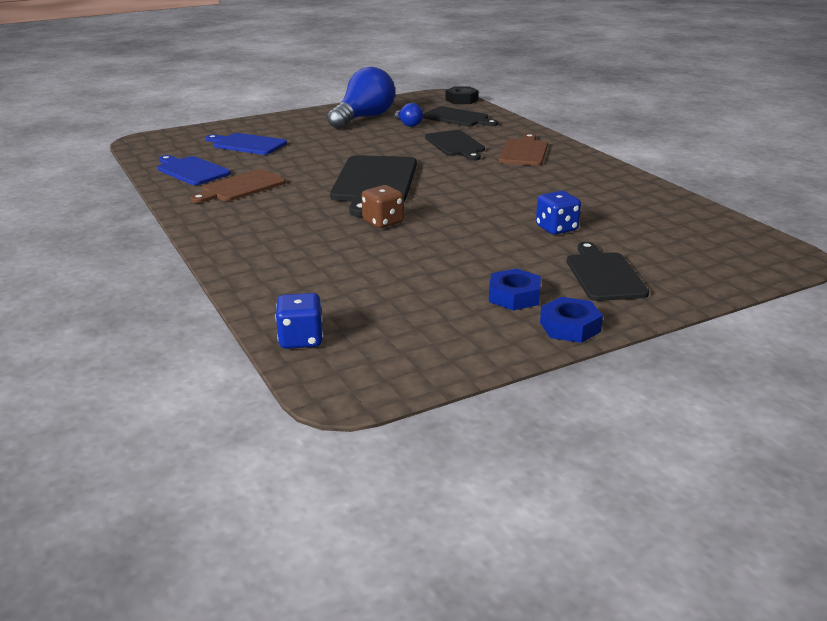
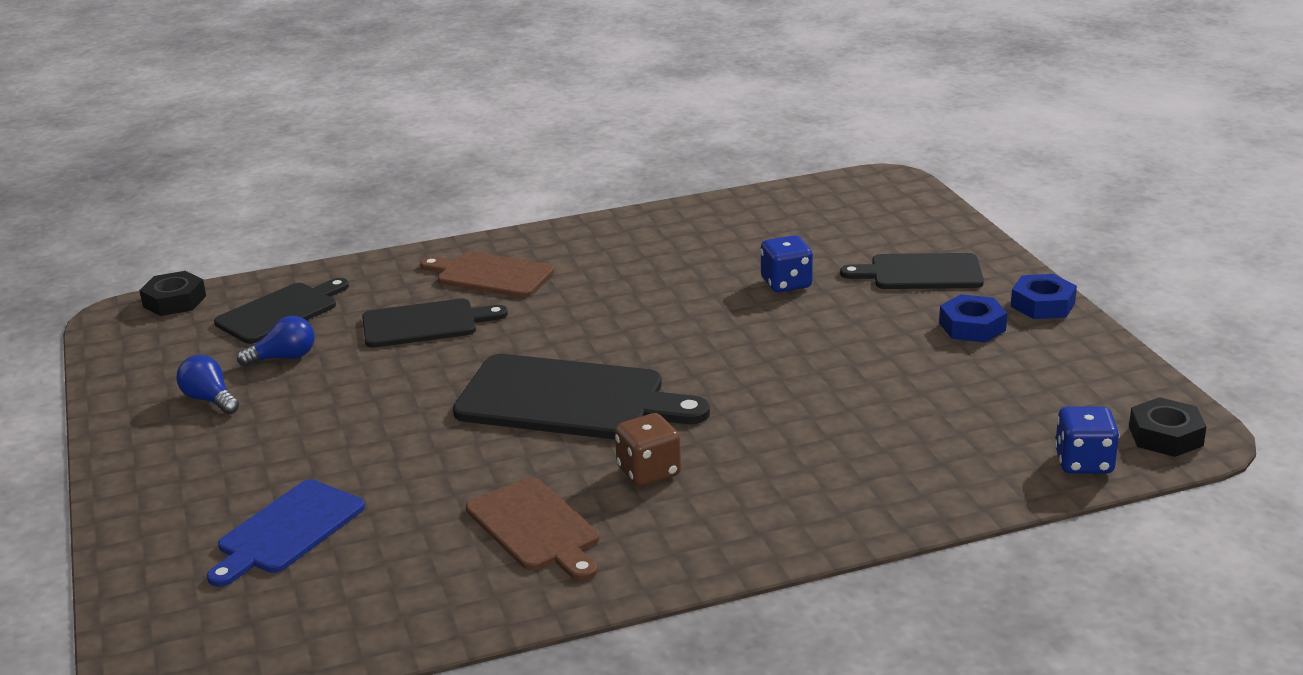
camera: 80 degrees left, 0 degrees up
blue cutting board [158,155,231,185] -> none
blue light bulb [327,67,395,129] -> blue light bulb [176,355,239,415], size x0.47
brown dice [361,185,404,228] -> brown dice moved to [615,413,681,486]
none -> black nut [1129,397,1207,457]

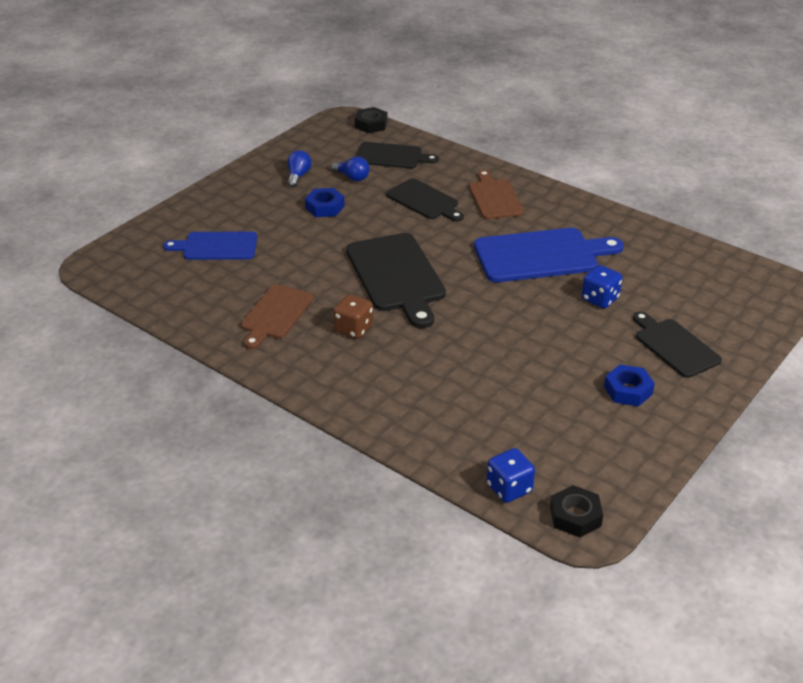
camera: 55 degrees right, 10 degrees up
blue nut [1011,274,1077,319] -> blue nut moved to [305,188,345,217]
none -> blue cutting board [474,228,624,282]

